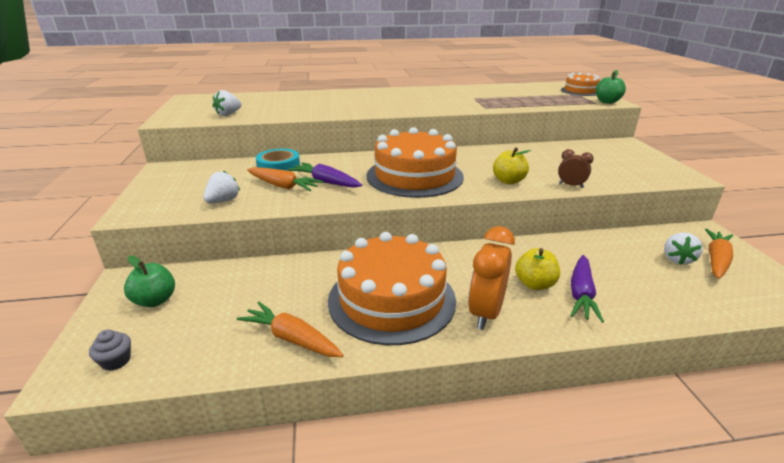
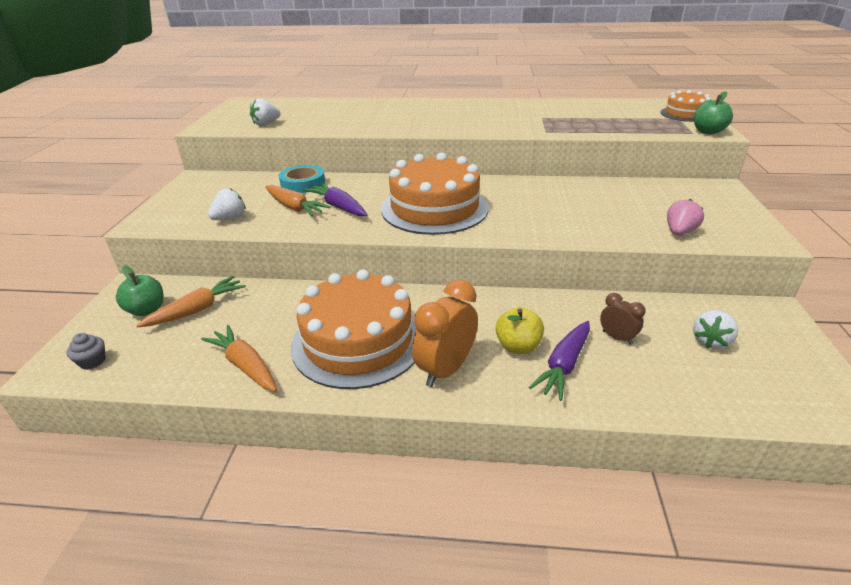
camera: 15 degrees right, 5 degrees up
yellow apple [493,147,531,184] -> none
brown clock [558,149,594,188] -> brown clock moved to [600,293,646,345]
orange carrot [705,229,733,279] -> orange carrot moved to [136,276,246,327]
none -> pink strawberry [667,199,704,235]

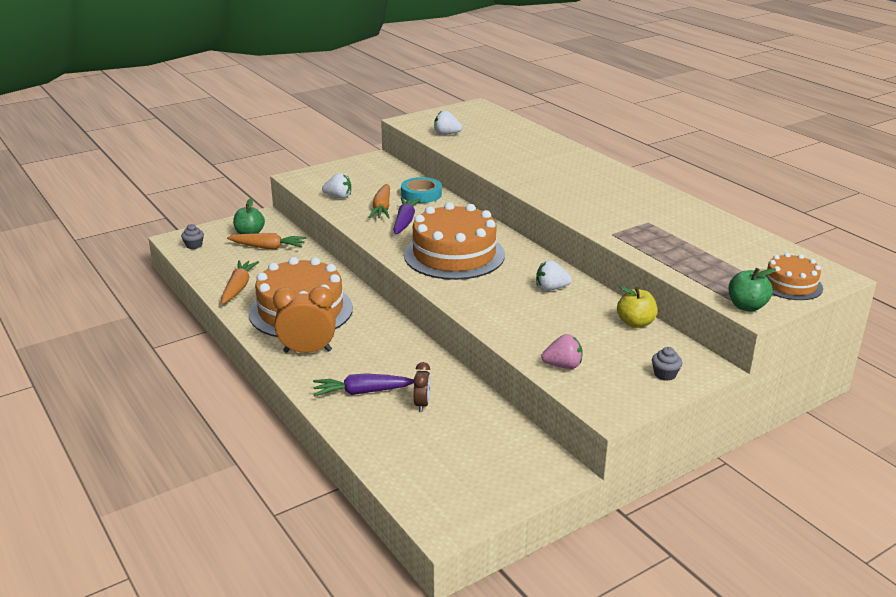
camera: 50 degrees right, 5 degrees down
yellow apple [495,307,544,354] -> yellow apple moved to [617,286,657,328]
white strawberry [693,310,738,349] -> white strawberry moved to [536,260,572,291]
none -> grey cupcake [652,347,682,381]

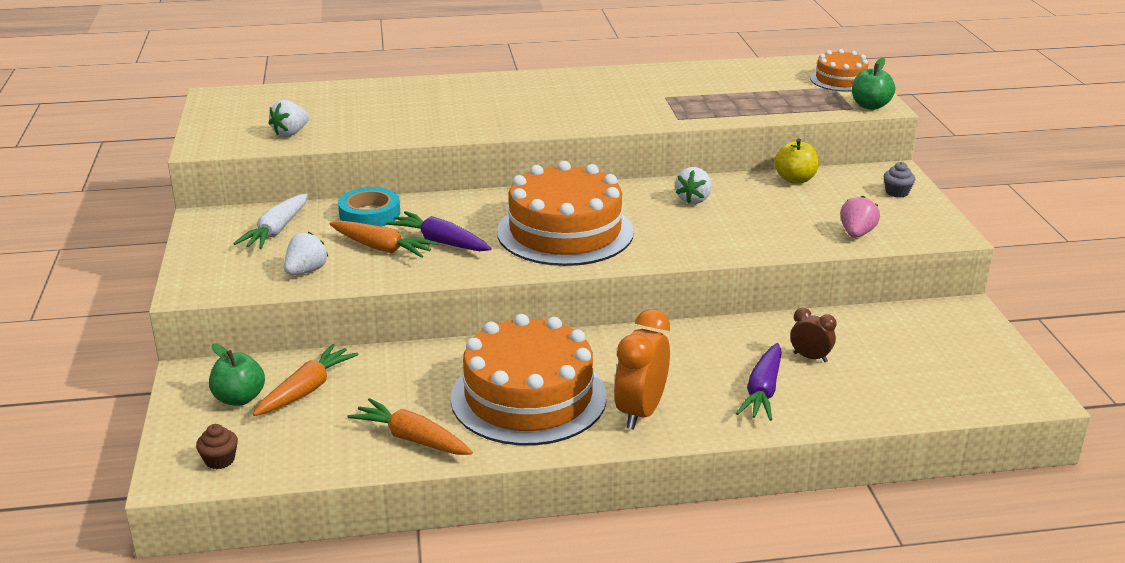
camera: 65 degrees left, 0 degrees up
grey cupcake [181,224,204,249] -> brown cupcake [196,424,238,469]
none -> white carrot [233,193,308,249]

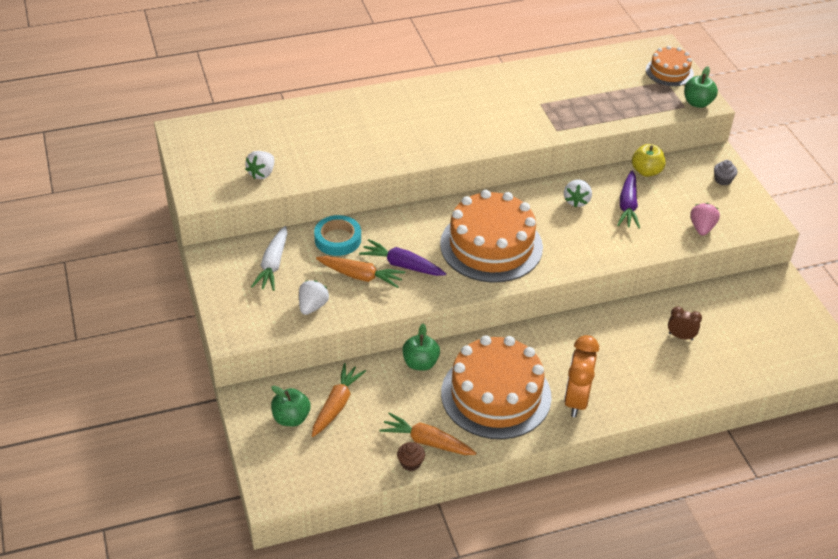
camera: 10 degrees left, 15 degrees up
brown cupcake [196,424,238,469] -> brown cupcake moved to [397,442,425,471]
purple carrot [736,343,782,421] -> purple carrot moved to [617,171,640,229]
none -> green apple [402,324,440,371]

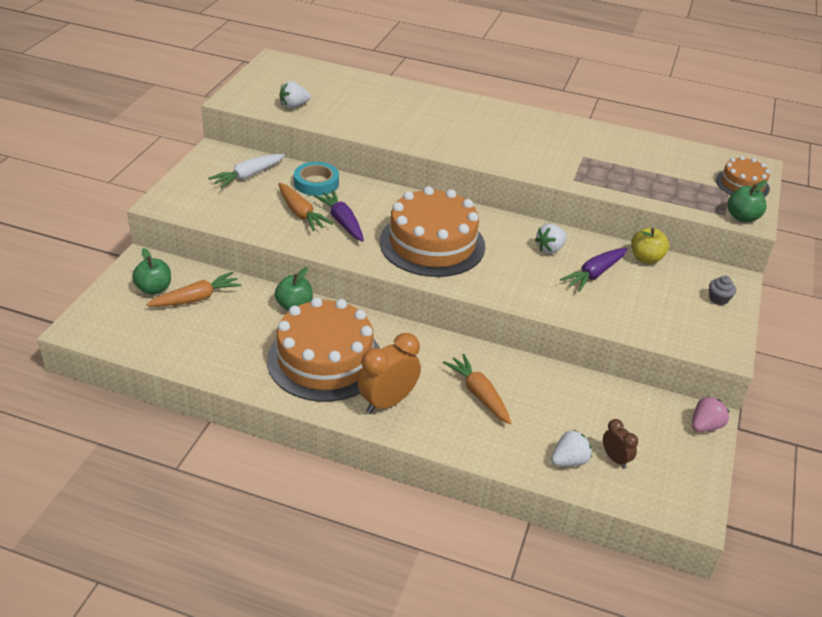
camera: 35 degrees right, 5 degrees down
white strawberry [299,280,329,315] -> white strawberry moved to [551,429,592,466]
orange carrot [380,412,476,455] -> orange carrot moved to [443,354,511,424]
brown cupcake [397,442,425,471] -> none
brown clock [668,306,702,340] -> brown clock moved to [603,419,638,469]
pink strawberry [690,203,720,236] -> pink strawberry moved to [692,396,729,432]

